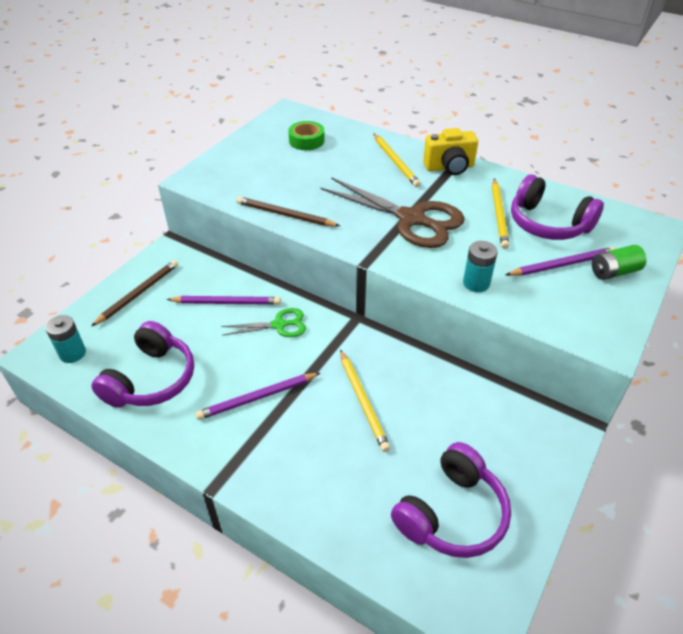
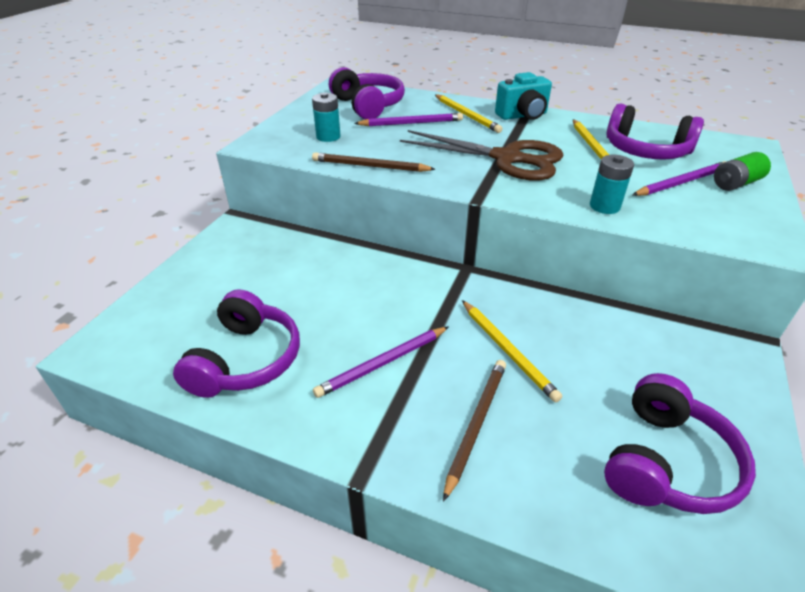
camera: 10 degrees left, 5 degrees down
turquoise battery [45,315,86,363] -> turquoise battery moved to [312,92,341,142]
brown pencil [91,260,178,326] -> brown pencil moved to [443,360,506,502]
purple pencil [167,296,281,305] -> purple pencil moved to [354,113,463,126]
green scissors [221,308,306,337] -> none
green tape [288,121,325,150] -> purple headphones [329,67,405,119]
yellow camera [423,128,478,175] -> turquoise camera [495,72,552,120]

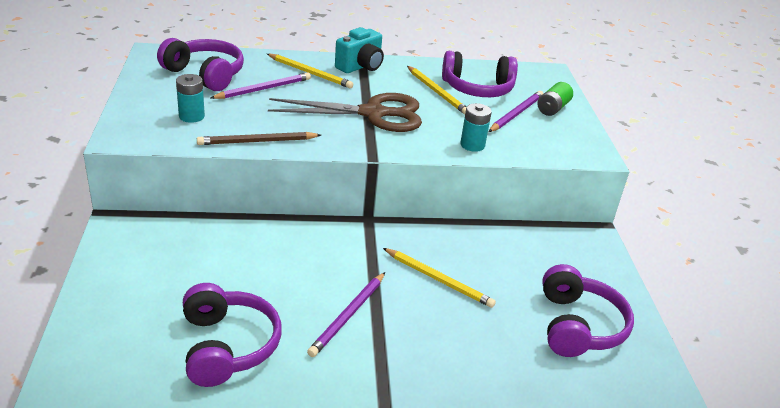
camera: 30 degrees left, 5 degrees down
brown pencil [443,360,506,502] -> none

